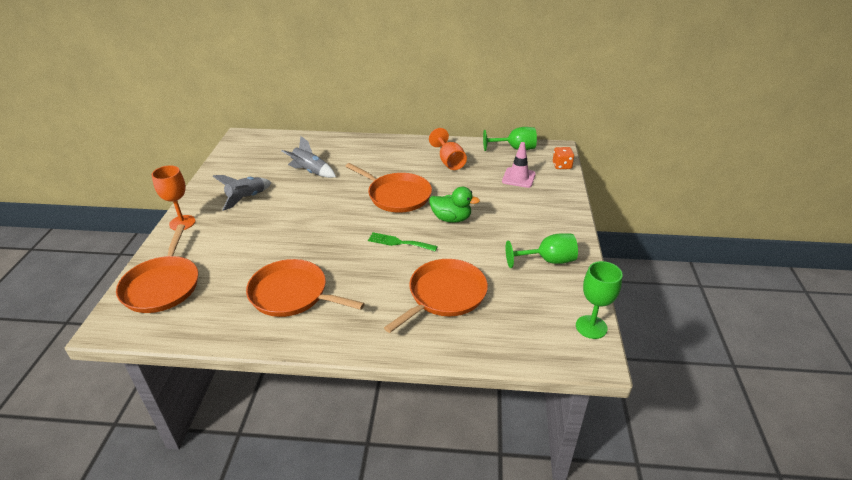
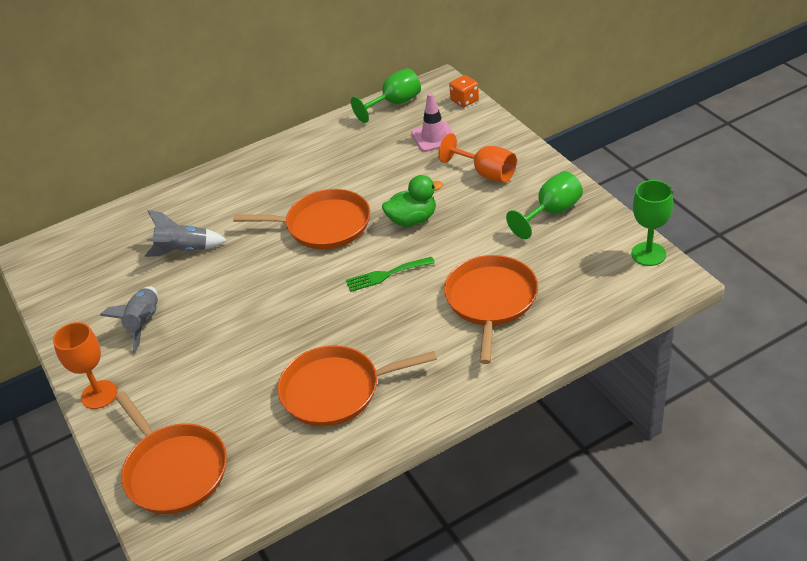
camera: 30 degrees left, 5 degrees up
orange goblet [429,128,467,170] -> orange goblet moved to [438,133,517,183]

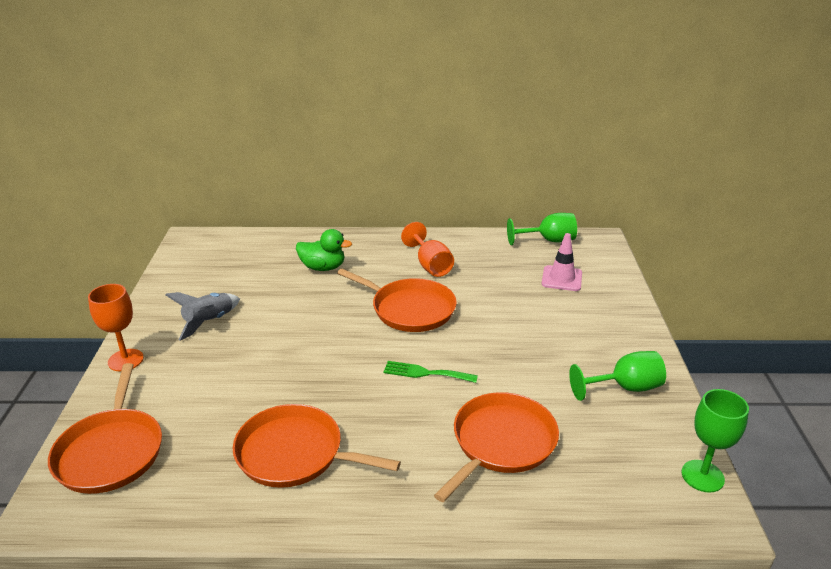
camera: 25 degrees right, 10 degrees down
grey rocket [145,210,227,257] -> none
green duck [382,175,443,227] -> green duck moved to [296,229,352,271]
orange goblet [438,133,517,183] -> orange goblet moved to [401,222,454,277]
orange dice [449,75,479,107] -> none

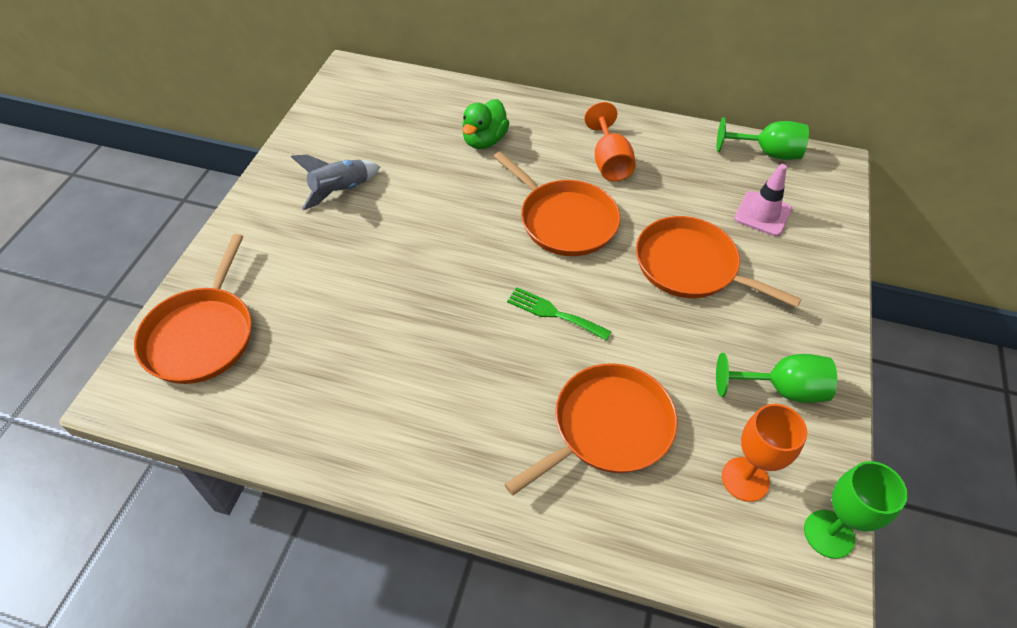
camera: 15 degrees right, 20 degrees up
orange goblet [88,284,144,372] -> orange goblet moved to [722,404,808,502]
orange pan [232,404,401,488] -> orange pan moved to [636,216,802,308]
green duck [296,229,352,271] -> green duck turned 90 degrees clockwise [462,99,509,149]

